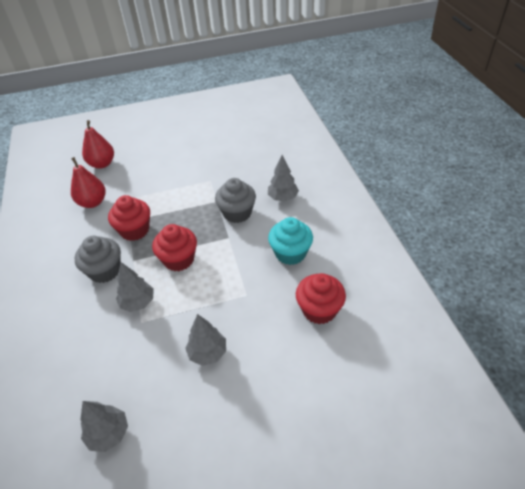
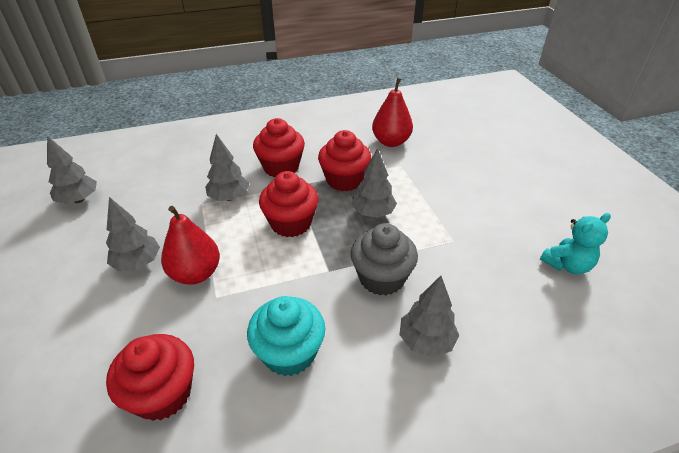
camera: 85 degrees right, 5 degrees down
grey cupcake [75,236,121,283] -> red cupcake [253,118,305,177]
red pear [82,120,114,169] -> red pear moved to [161,206,220,285]
none -> grey tree [352,148,397,218]
none -> turquoise teddy bear [540,213,611,274]

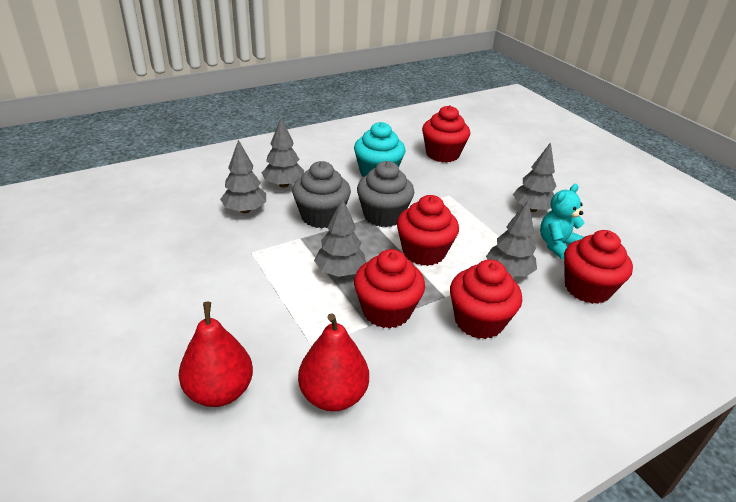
camera: 165 degrees right, 5 degrees down
grey tree [47,136,97,204] -> grey tree moved to [220,140,266,213]
red pear [161,206,220,285] -> red pear moved to [179,302,253,407]
turquoise teddy bear [540,213,611,274] -> turquoise teddy bear moved to [540,184,584,260]
none -> grey cupcake [357,161,414,227]
none -> red cupcake [564,230,633,304]

